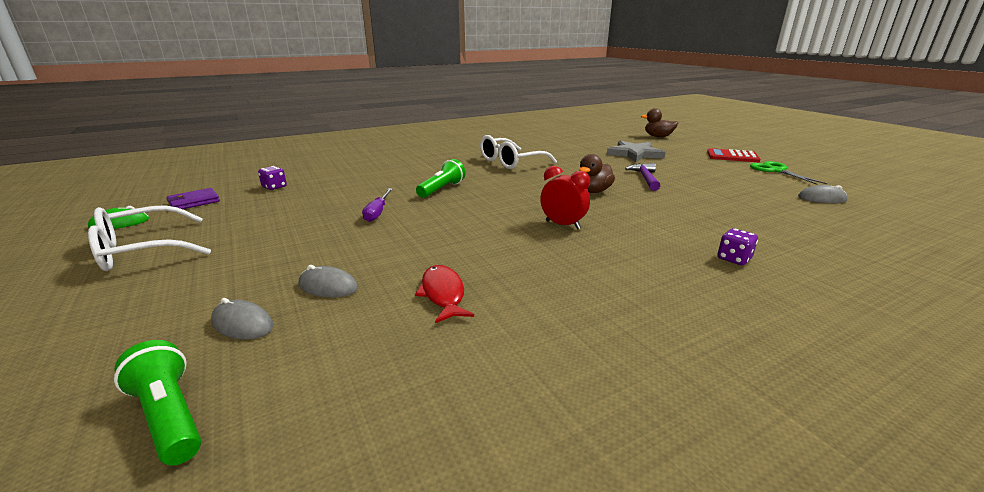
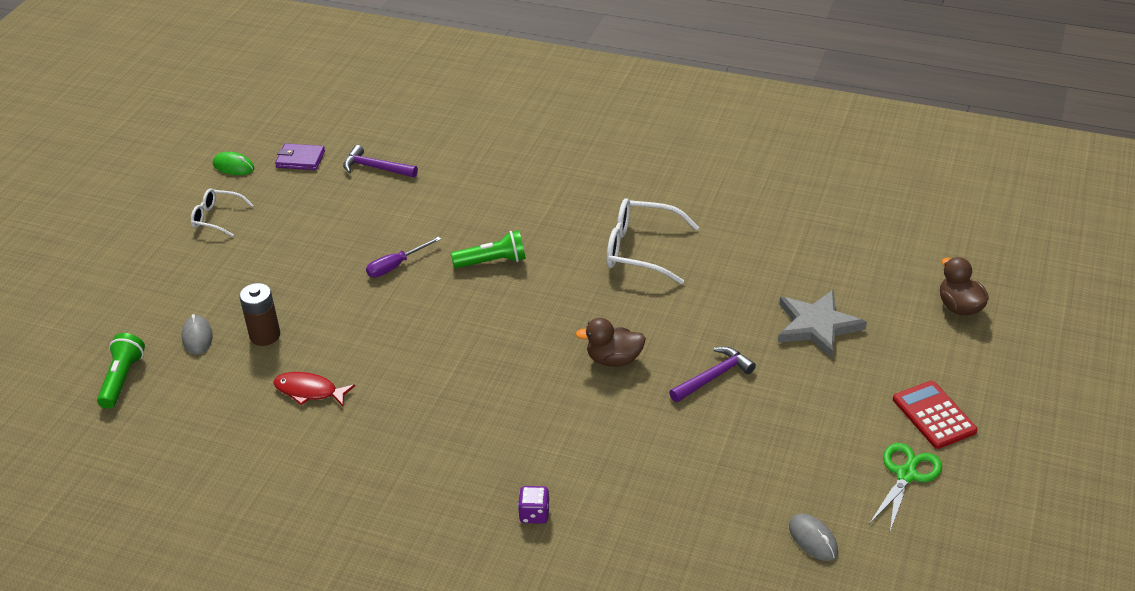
camera: 50 degrees right, 15 degrees up
white glasses [88,205,211,271] -> white glasses [191,189,254,237], size x0.59
purple dice [258,166,287,190] -> purple hammer [343,145,418,177]
grey mouse [299,265,358,298] -> brown battery [239,283,280,346]
red fish [415,265,474,323] -> red fish turned 105 degrees counterclockwise [273,372,355,406]
red clock [540,166,590,229] -> none

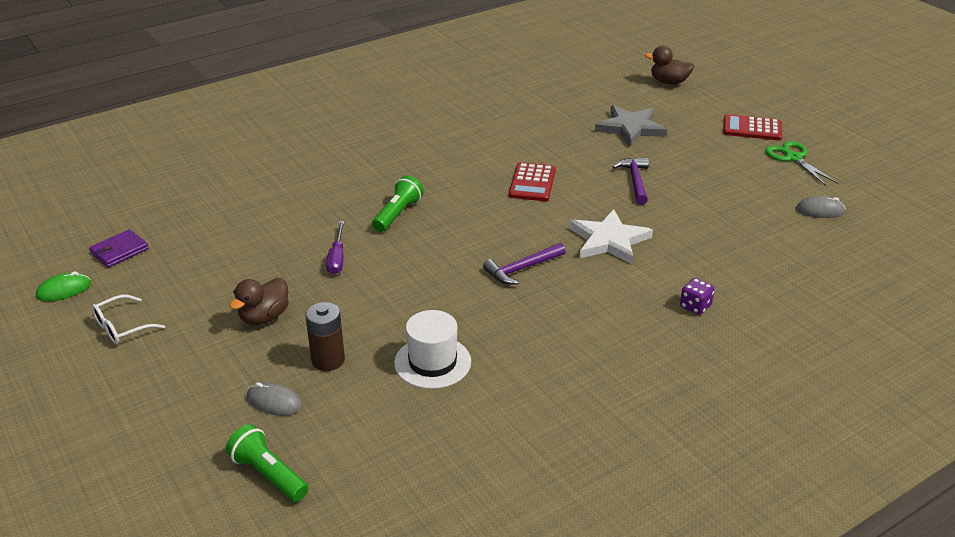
camera: 55 degrees left, 5 degrees down
red fish [273,372,355,406] -> white hat [394,310,471,389]
purple hammer [343,145,418,177] -> purple hammer moved to [483,243,566,284]
brown duck [575,318,646,367] -> brown duck moved to [229,278,289,325]
white glasses [607,198,699,284] -> none
none -> red calculator [509,162,556,201]
none -> white star [569,209,653,264]

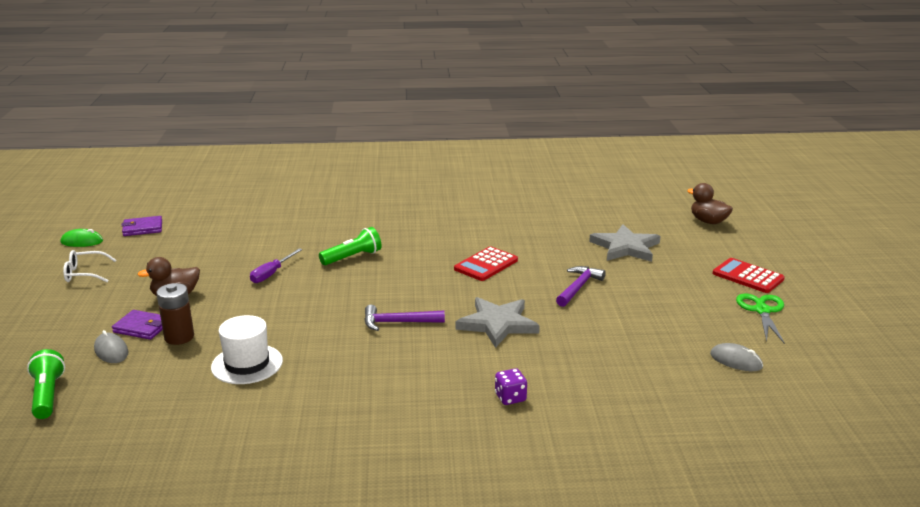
camera: 30 degrees right, 10 degrees down
white star [569,209,653,264] -> grey star [455,297,540,348]
none -> purple wallet [112,310,163,340]

